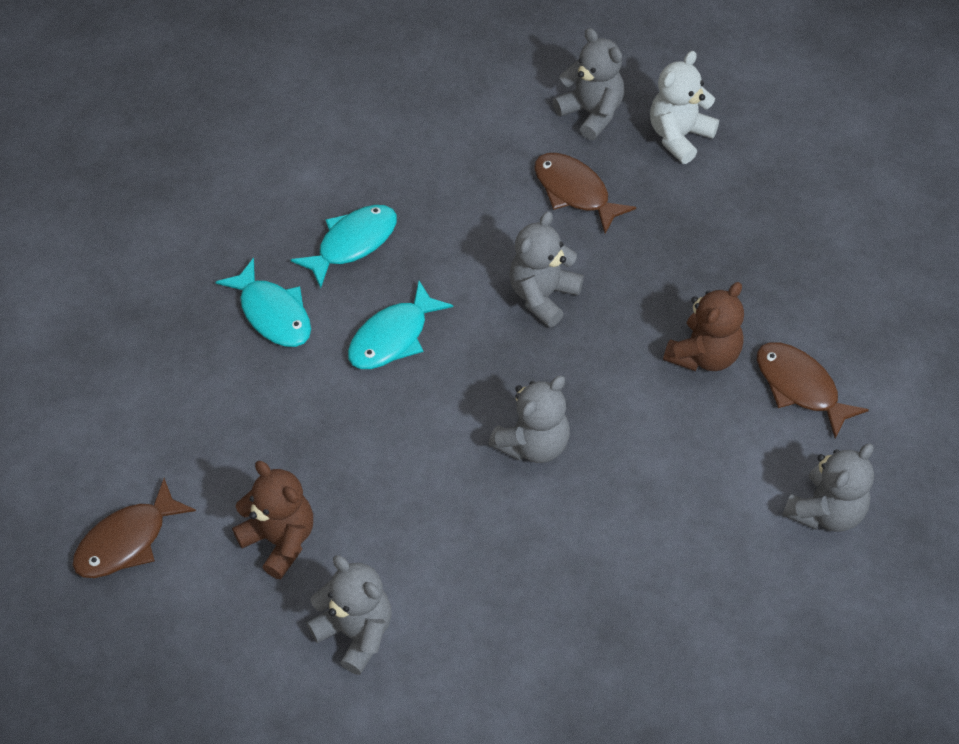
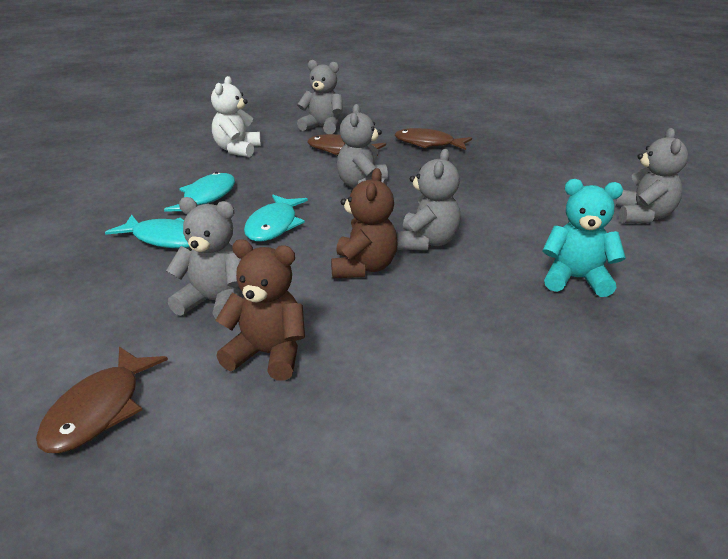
camera: 30 degrees left, 25 degrees down
grey teddy bear [307,555,392,675] -> grey teddy bear moved to [166,197,241,319]
white teddy bear [650,51,719,164] -> white teddy bear moved to [211,76,261,157]
brown teddy bear [663,282,744,371] -> brown teddy bear moved to [331,168,398,279]
brown fish [757,342,869,439] -> brown fish moved to [395,128,472,150]
none -> turquoise teddy bear [542,179,626,297]

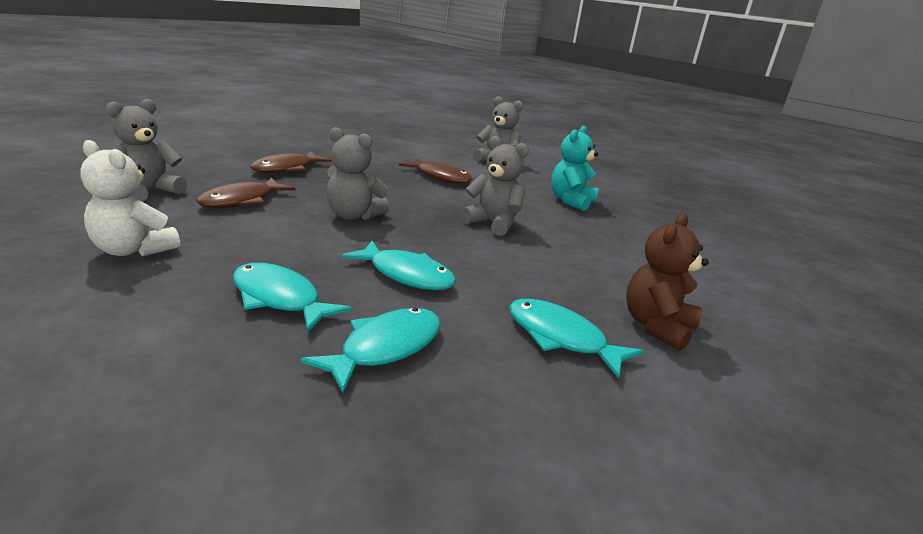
camera: 75 degrees left, 5 degrees down
brown fish [36,347,168,453] -> brown fish moved to [399,158,473,184]
grey teddy bear [166,197,241,319] -> turquoise fish [509,299,644,378]
brown teddy bear [331,168,398,279] -> none

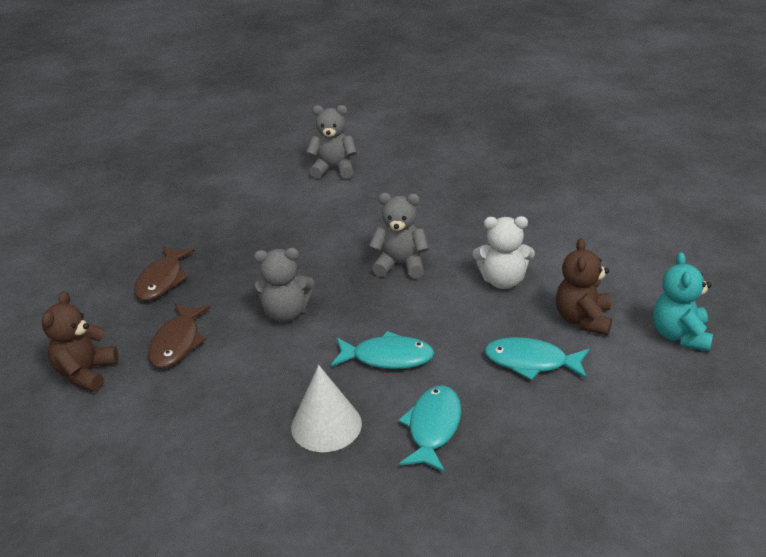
camera: 20 degrees left, 10 degrees up
white teddy bear [80,140,180,257] -> white teddy bear moved to [473,216,535,289]
grey teddy bear [105,99,187,202] -> brown teddy bear [42,291,118,392]
turquoise fish [233,263,352,332] -> white cone [291,365,362,452]
brown fish [399,158,473,184] -> none
turquoise teddy bear [551,126,599,211] -> turquoise teddy bear moved to [653,252,713,351]

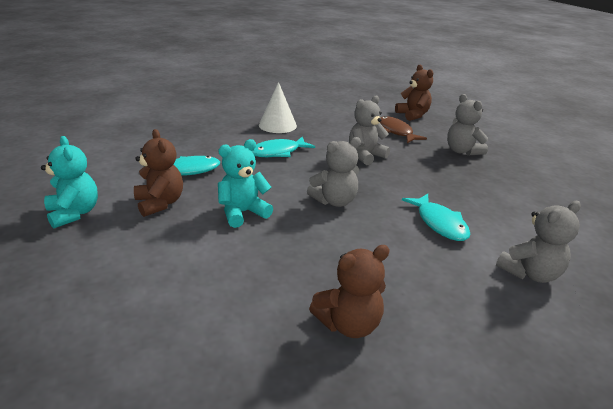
camera: 140 degrees right, 5 degrees down
brown fish [134,246,195,301] -> grey teddy bear [447,94,488,155]
turquoise fish [398,385,461,472] -> turquoise fish moved to [402,194,470,241]
white teddy bear [473,216,535,289] -> turquoise teddy bear [218,139,273,228]
none -> brown teddy bear [309,245,390,338]

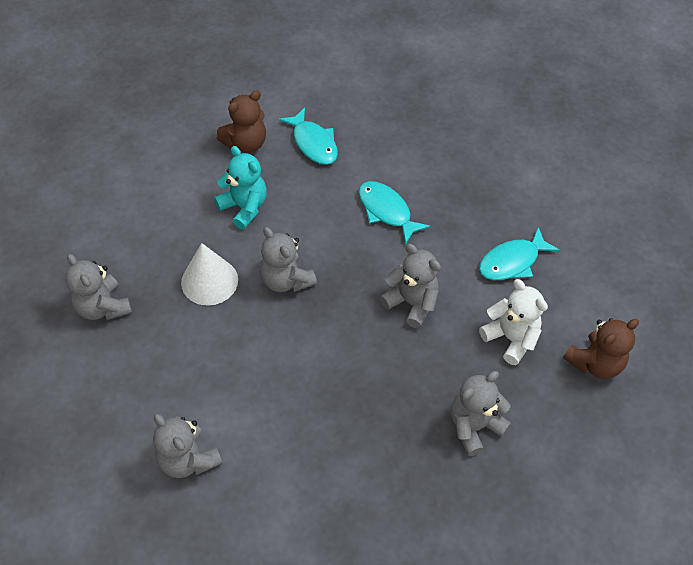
camera: 80 degrees right, 25 degrees up
turquoise teddy bear [41,136,98,228] -> none
white cone [259,82,297,133] -> white cone moved to [181,243,238,305]
brown teddy bear [309,245,390,338] -> grey teddy bear [65,254,132,320]
brown fish [380,116,427,143] -> white teddy bear [479,279,548,365]
turquoise fish [402,194,470,241] -> turquoise fish moved to [479,227,560,280]

